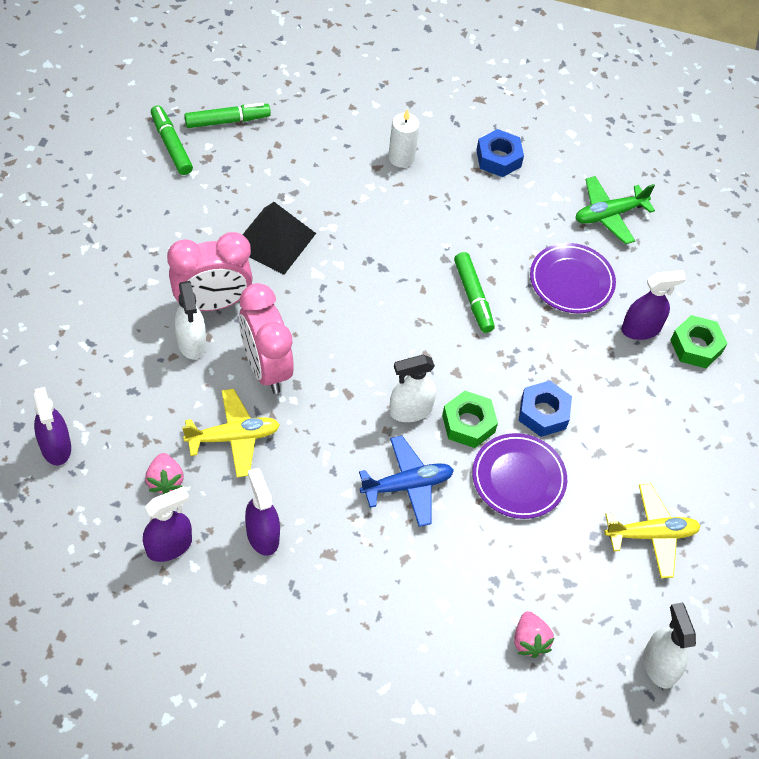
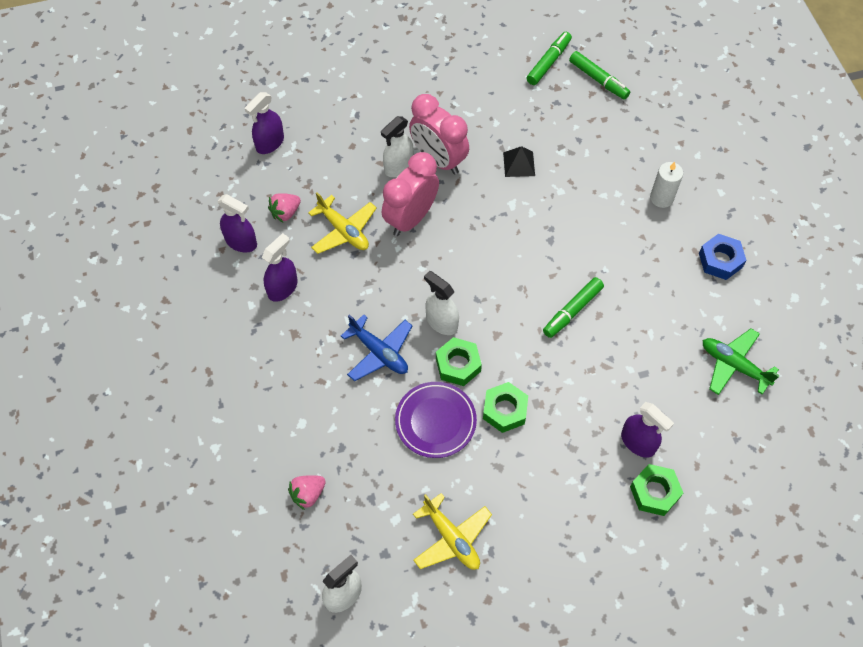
camera: 65 degrees right, 5 degrees up
black pyramid [242,202,316,275] -> black pyramid [503,146,535,177], size x0.59
blue nut [519,380,572,437] -> green nut [483,382,528,433]
purple plate [530,243,616,313] -> none

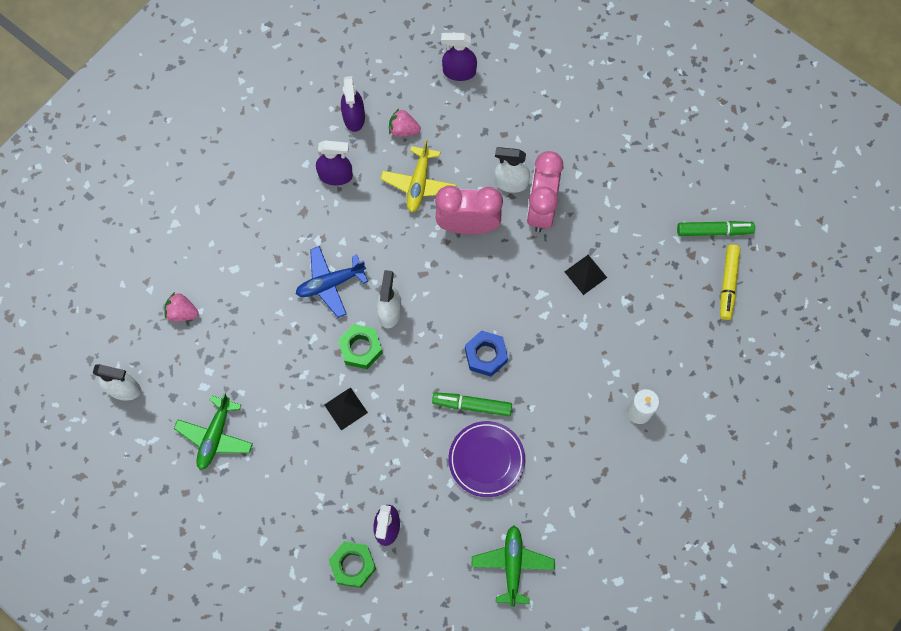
camera: 55 degrees right, 10 degrees up
blue plane [341,314,412,381] -> blue plane turned 60 degrees clockwise [296,246,368,318]
purple plate [395,382,477,458] -> purple plate moved to [449,421,525,497]
yellow plane [413,493,492,570] -> green plane [174,393,253,470]
green nut [483,382,528,433] -> black pyramid [324,387,368,430]
green marker [569,51,630,100] -> yellow marker [720,245,741,320]
blue nut [699,234,746,280] -> blue nut moved to [465,330,508,377]

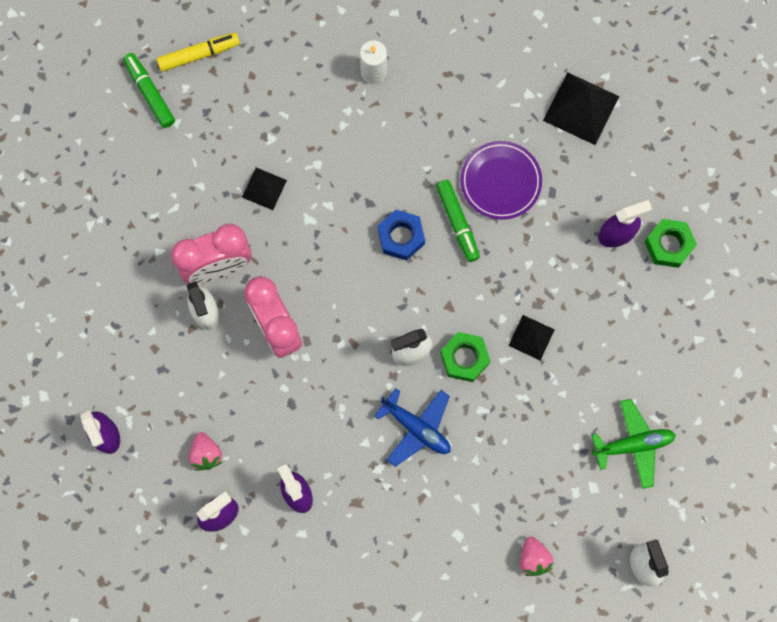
camera: 120 degrees left, 5 degrees up
yellow plane [381,139,457,212] -> none
green plane [472,526,555,607] -> black pyramid [543,72,620,145]

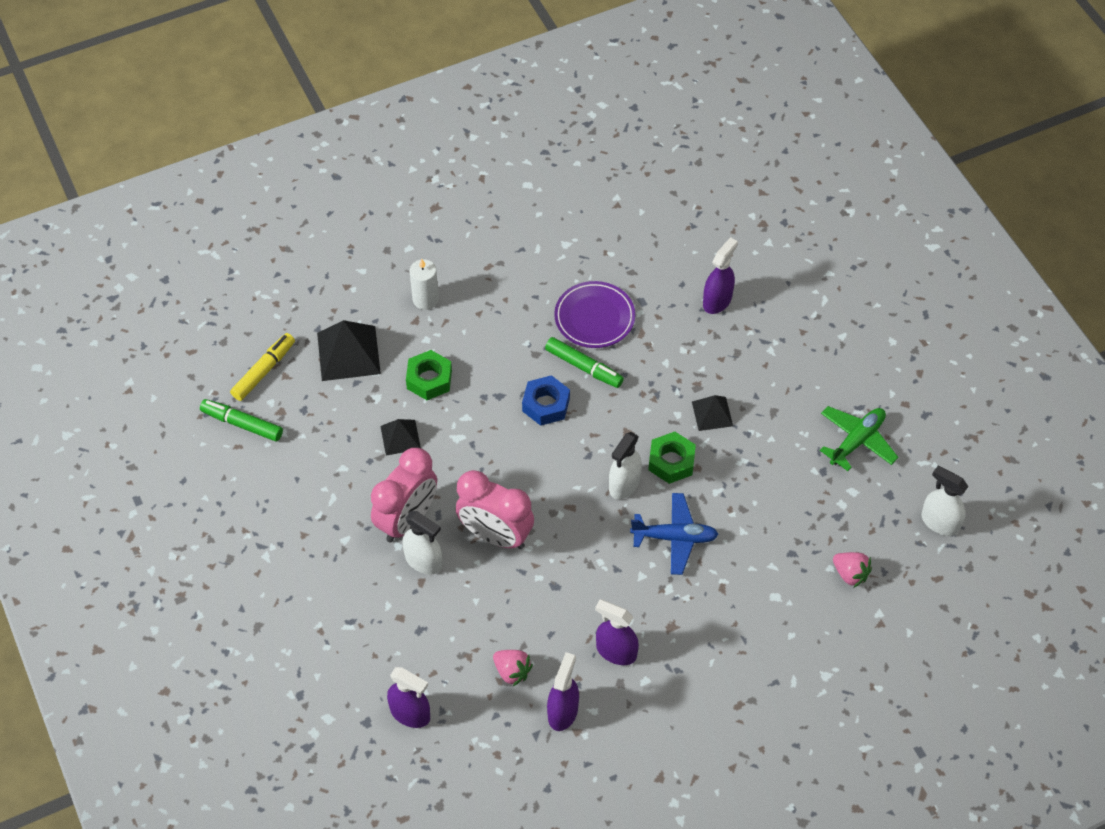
camera: 35 degrees left, 20 degrees down
black pyramid [543,72,620,145] -> black pyramid moved to [317,320,381,381]
green nut [645,219,697,268] -> green nut moved to [406,350,452,400]

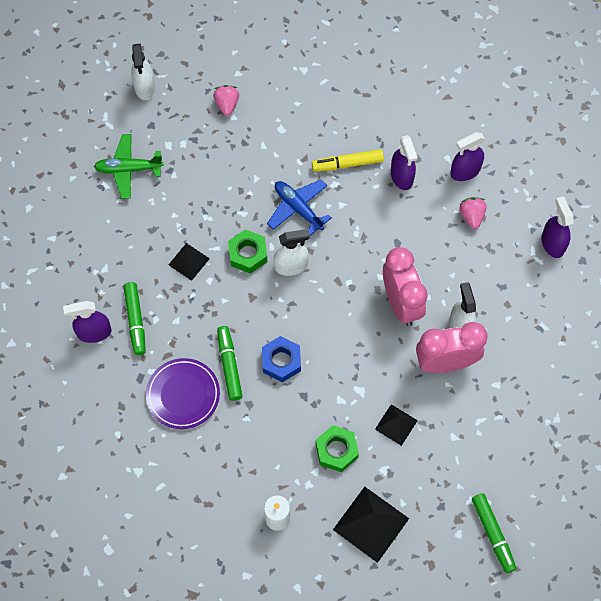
camera: 135 degrees left, 10 degrees up
yellow marker [230,333,295,401] -> yellow marker moved to [312,149,384,172]
none -> green marker [124,282,146,355]

